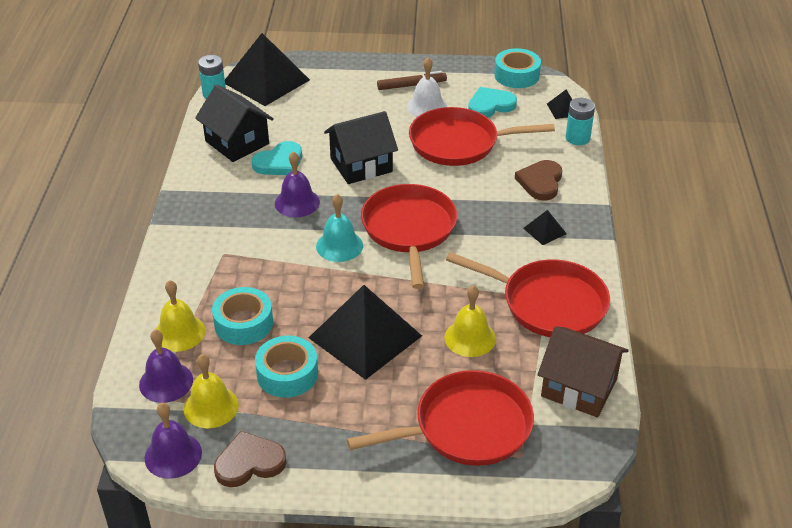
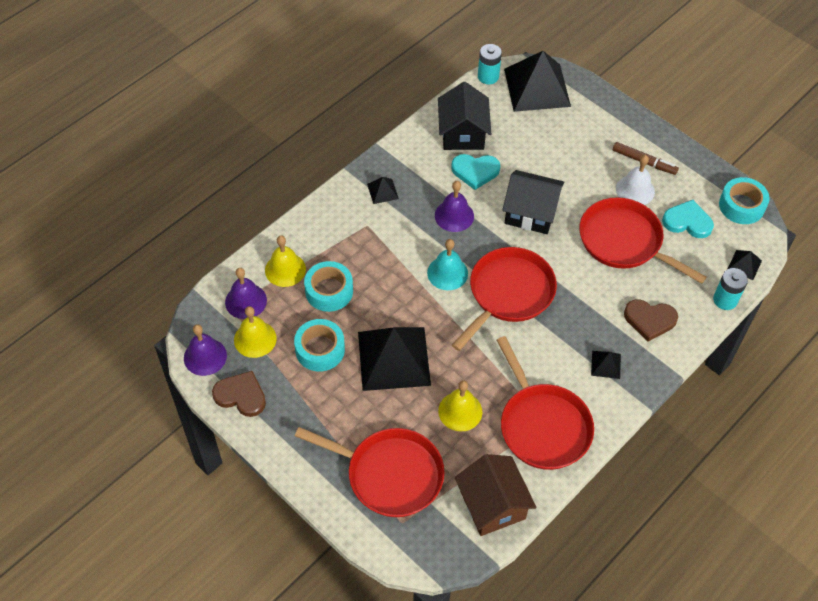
camera: 40 degrees right, 15 degrees up
brown heart [515,160,562,201] -> brown heart turned 135 degrees counterclockwise [624,299,678,342]
none -> black pyramid [367,177,399,204]

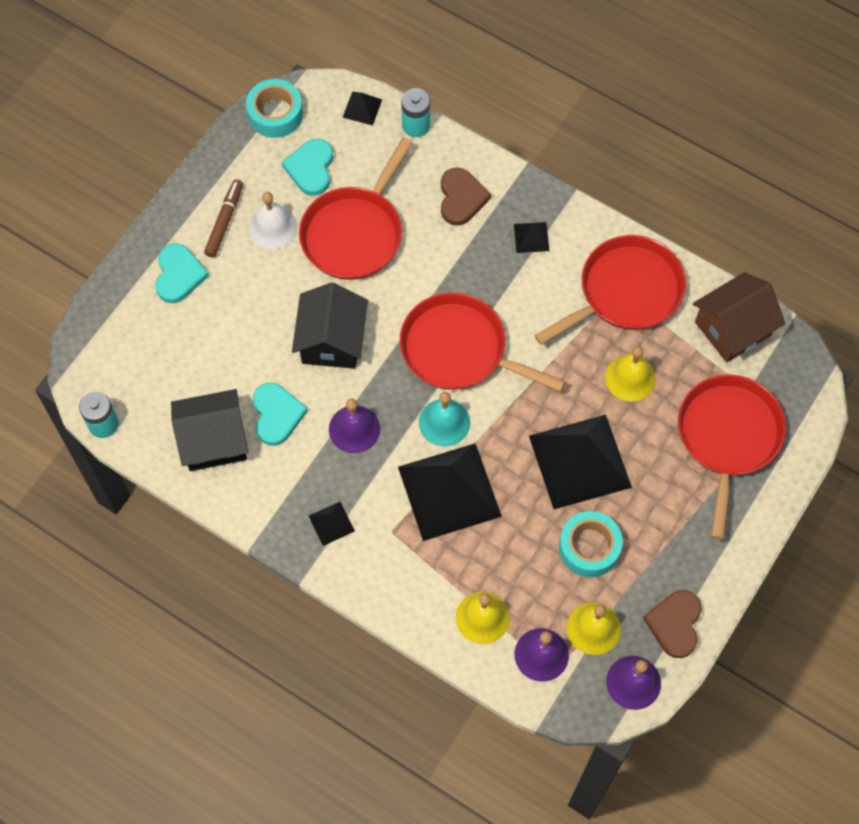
camera: 100 degrees left, 10 degrees up
turquoise tape [304,261,353,312] -> none
black pyramid [504,51,571,112] -> black pyramid moved to [398,443,502,541]
none -> turquoise heart [155,243,209,303]

